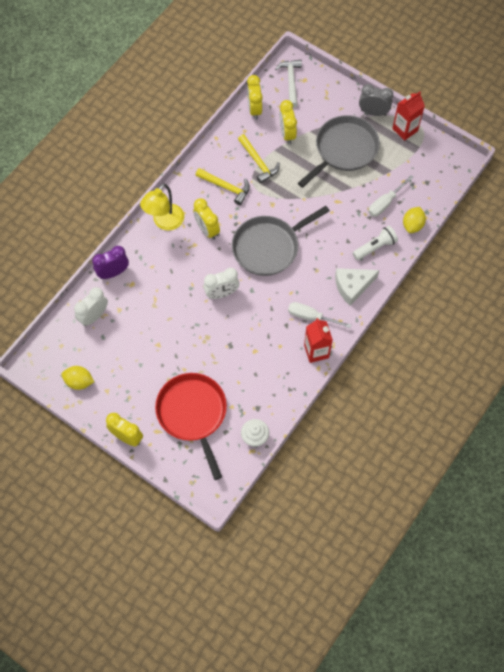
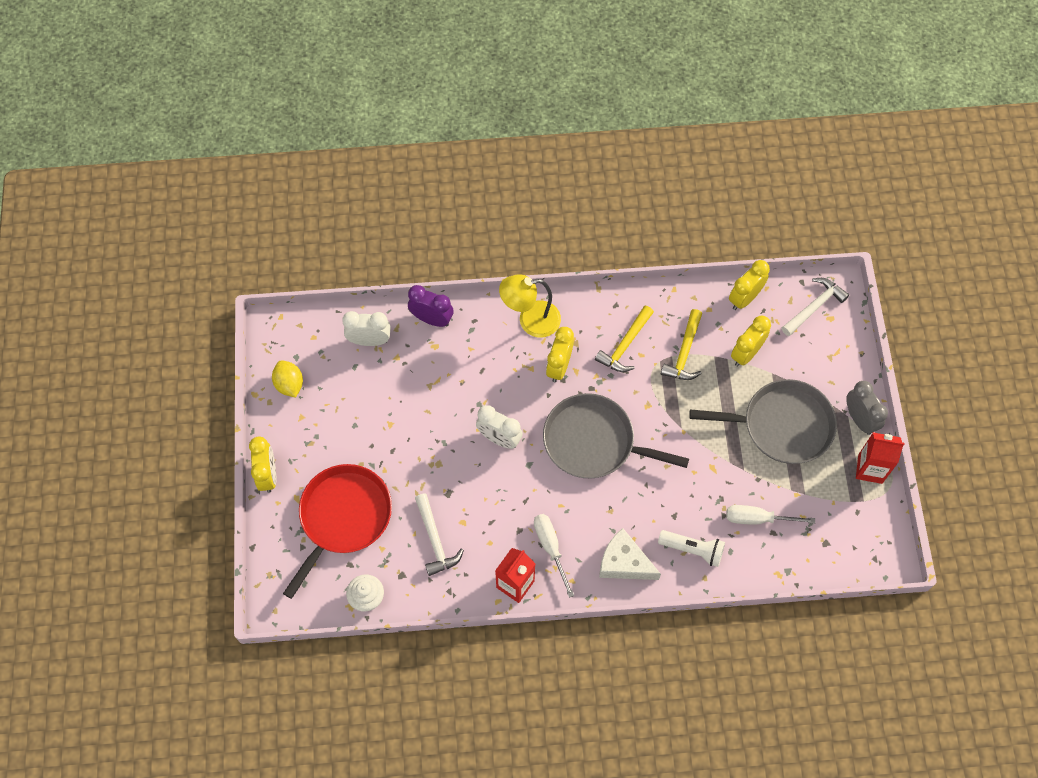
camera: 50 degrees right, 0 degrees up
yellow hammer [196,168,250,205] -> yellow hammer turned 45 degrees clockwise [595,306,654,372]
yellow lemon [403,207,426,233] -> none
none -> white hammer [415,494,464,576]

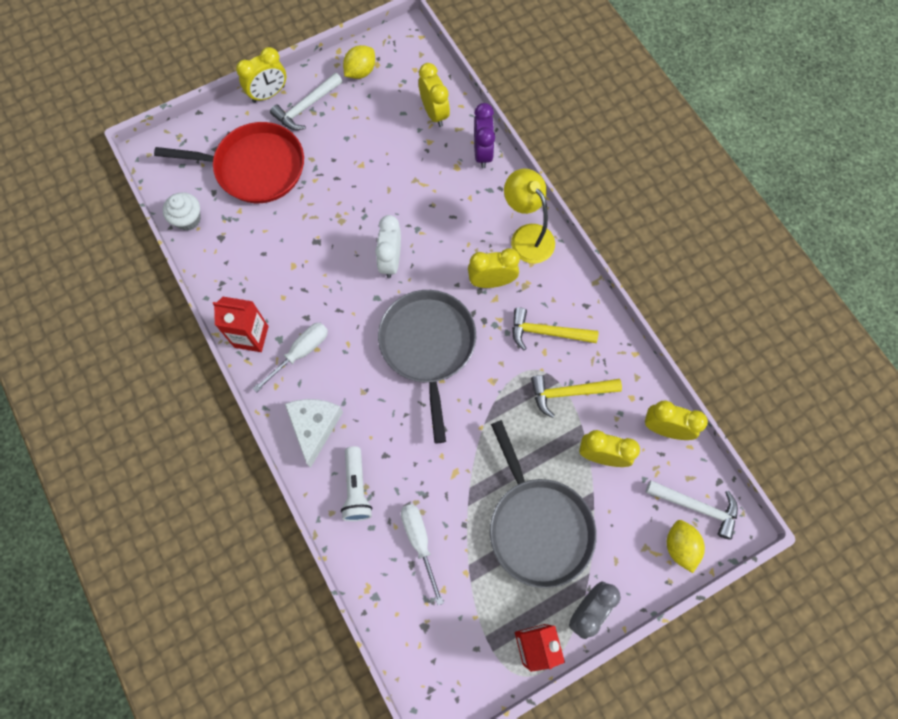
camera: 65 degrees right, 5 degrees up
white clock [342,311,391,346] -> yellow clock [419,63,450,127]
white hammer [415,494,464,576] -> white hammer moved to [270,73,343,130]
none -> yellow lemon [667,520,705,573]

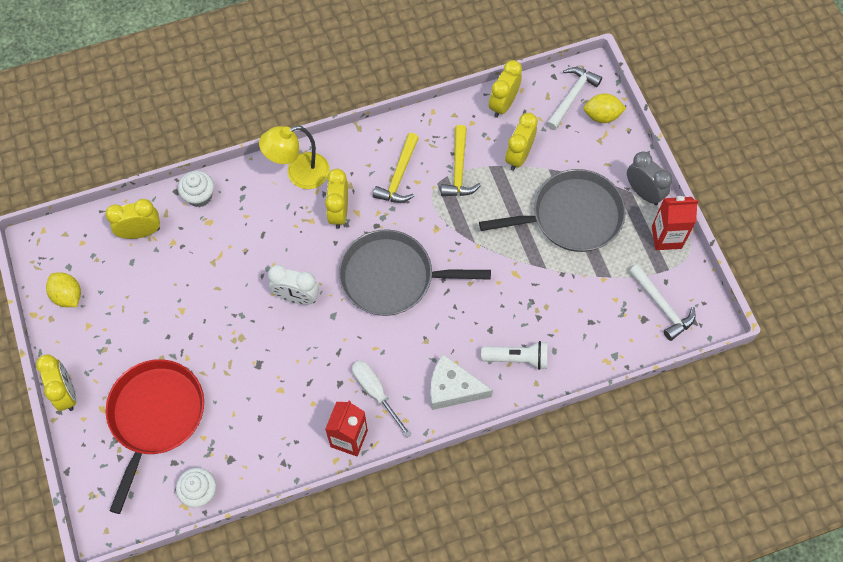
camera: 80 degrees left, 5 degrees down
white hammer [270,73,343,130] -> white hammer moved to [629,264,695,341]
white screwdriver [401,504,444,605] -> none
purple clock [474,103,495,168] -> white cupcake [178,171,214,207]

